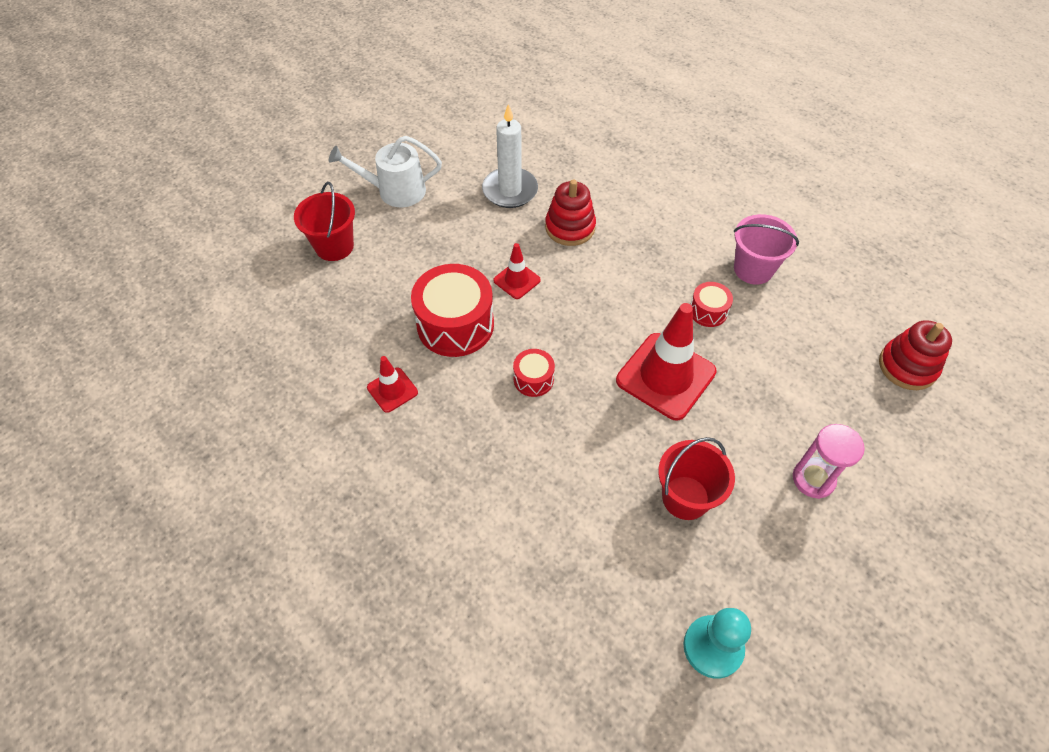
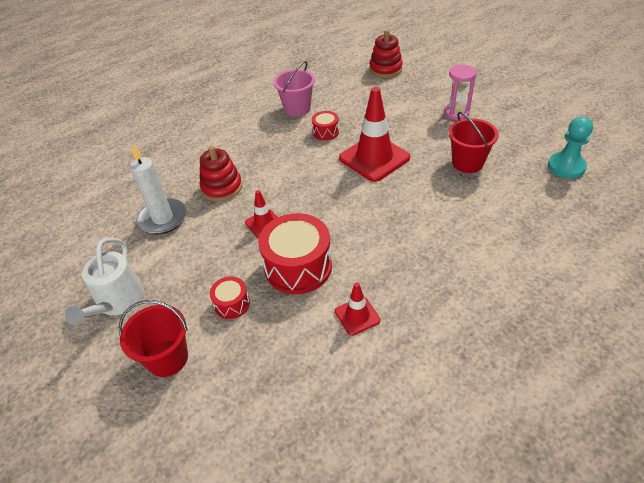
camera: 75 degrees left, 10 degrees down
red drum [513,349,555,397] -> red drum moved to [210,277,250,319]

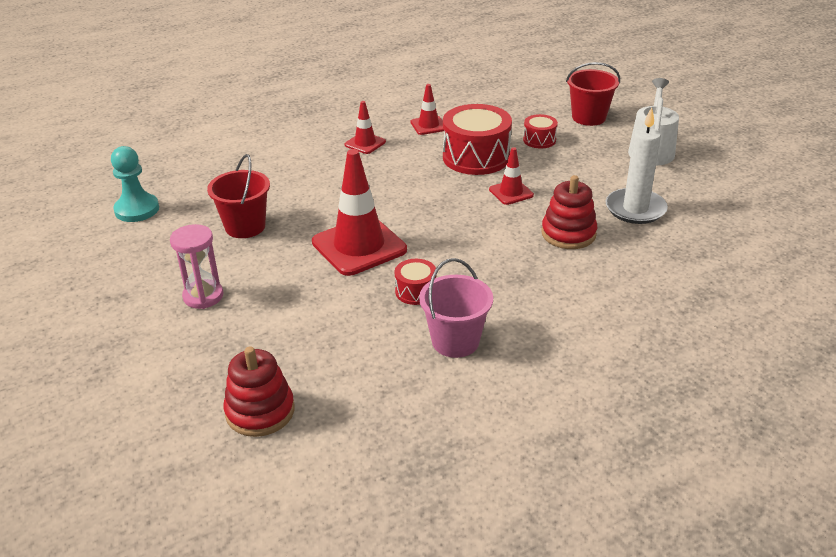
camera: 175 degrees left, 10 degrees down
none -> red traffic cone [345,101,386,154]

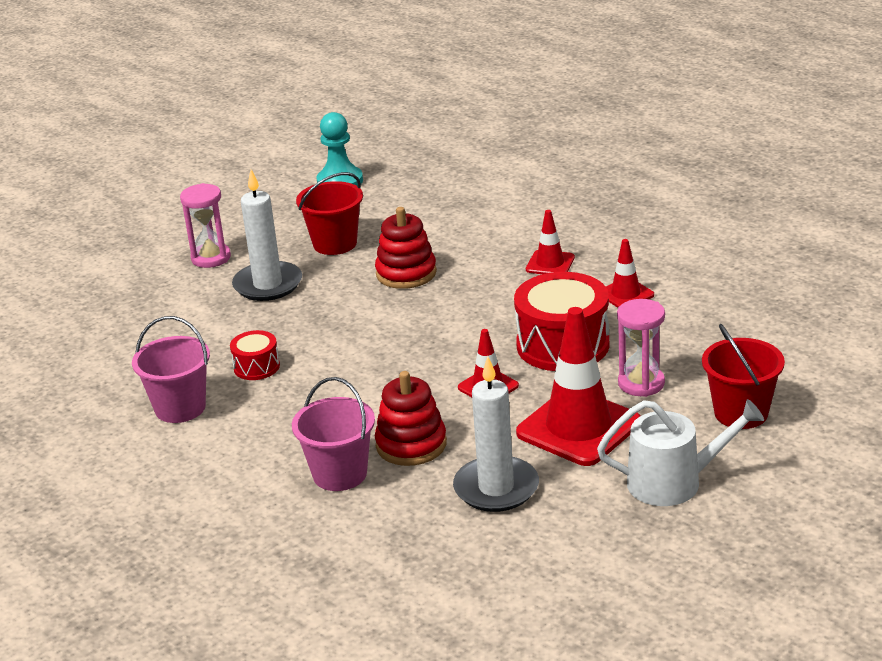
camera: 75 degrees right, 5 degrees down
red stacking toy [224,346,295,437] -> red stacking toy moved to [375,207,437,289]
red traffic cone [312,149,407,276] -> red traffic cone moved to [516,307,640,466]
red drum [523,114,558,149] -> pink hourglass [617,299,665,397]
none -> white candle [232,169,302,301]
none -> pink bucket [292,377,375,491]

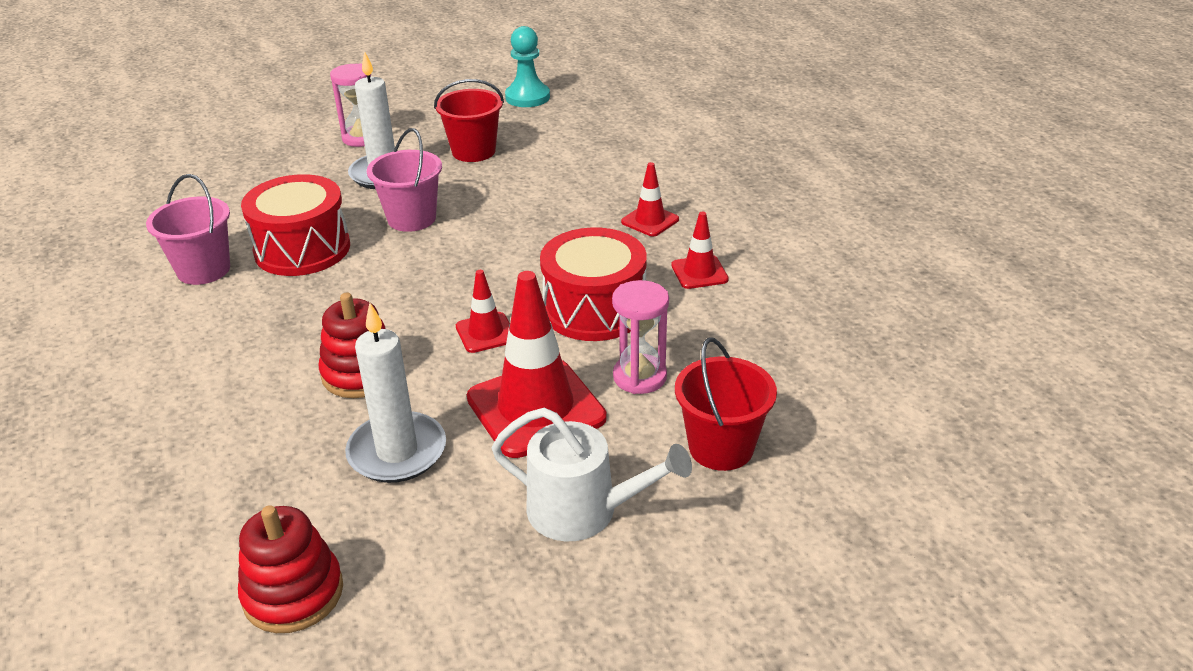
camera: 20 degrees right, 5 degrees up
red drum [230,330,280,380] -> red drum [241,174,350,276], size x2.00
pink bucket [292,377,375,491] -> pink bucket moved to [367,128,442,232]
red stacking toy [375,207,437,289] -> red stacking toy moved to [238,505,343,633]

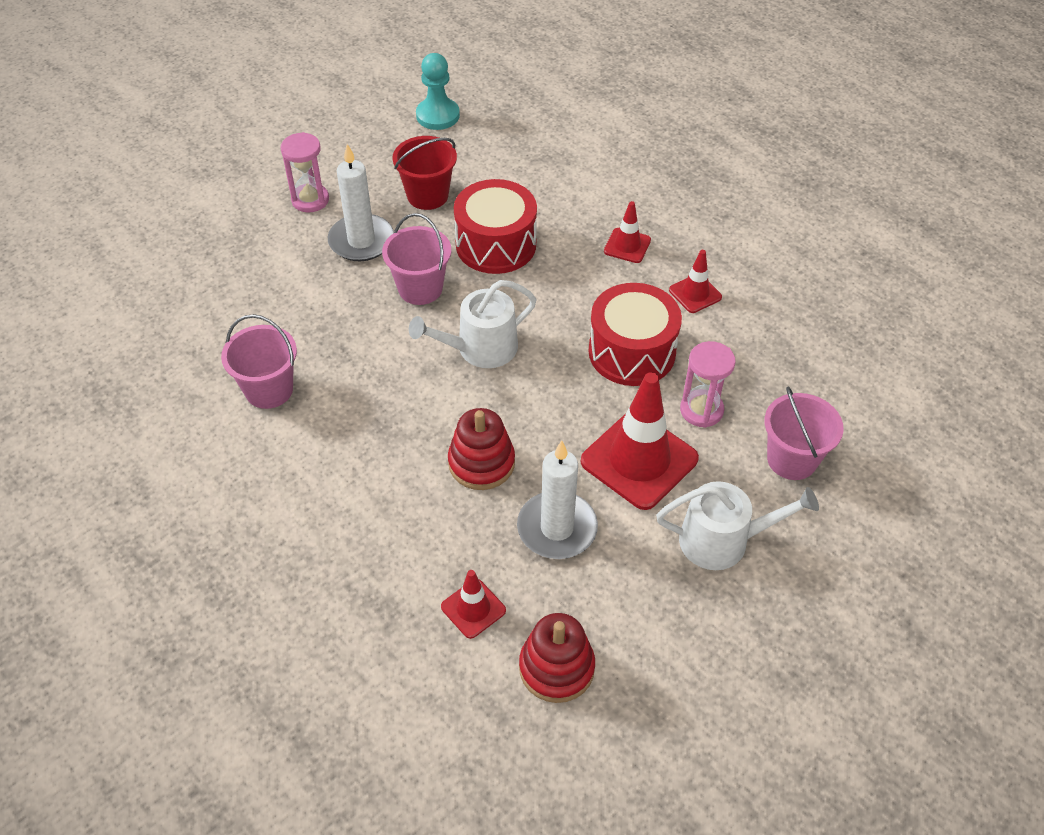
camera: 20 degrees left, 15 degrees up
red drum [241,174,350,276] -> red drum moved to [454,179,537,274]
red traffic cone [456,270,510,353] -> red traffic cone moved to [441,570,506,639]
red bucket [675,337,777,471] -> pink bucket [764,386,844,480]
none -> white watering can [409,280,537,368]

